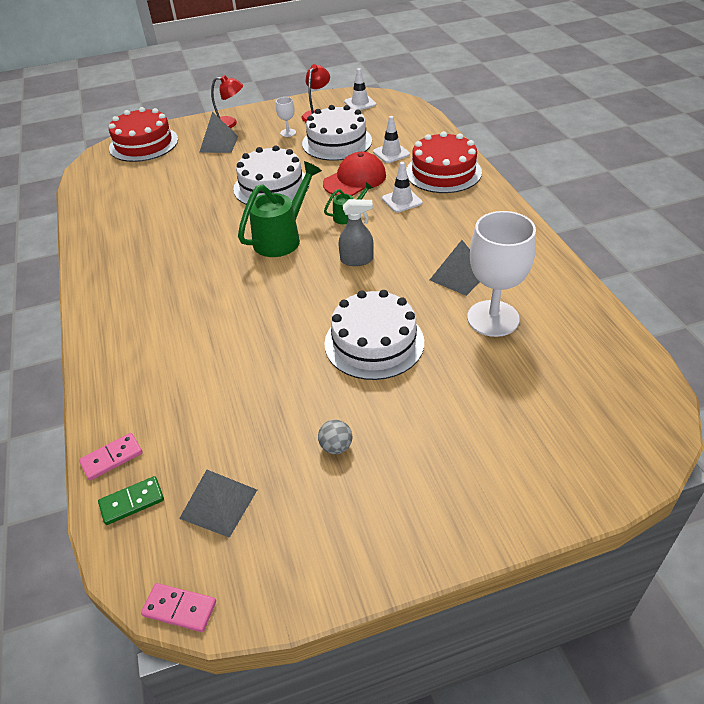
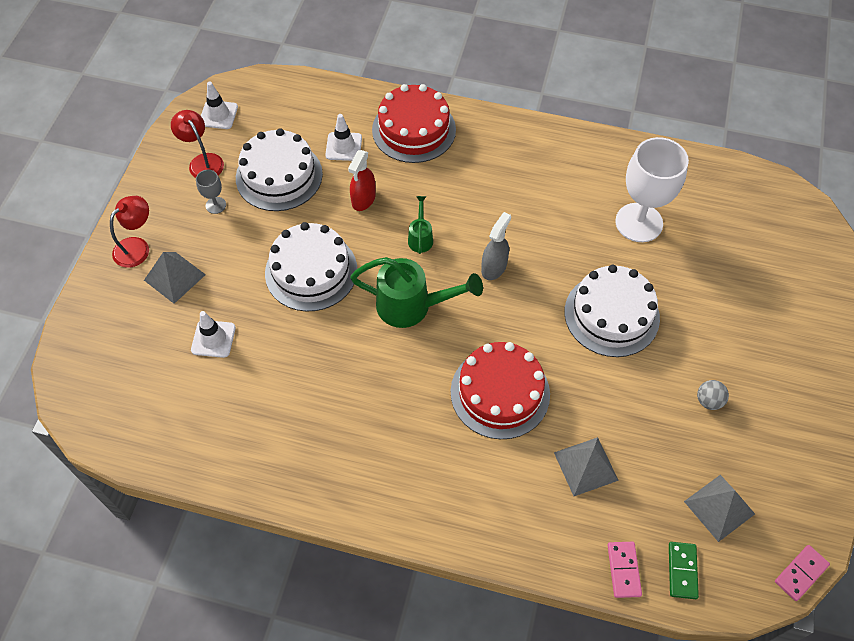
camera: 60 degrees left, 15 degrees up
red cake [109,107,178,162] -> red cake moved to [451,342,550,439]
green watering can [238,161,322,257] -> green watering can turned 120 degrees clockwise [350,257,483,328]
white goblet [276,97,296,137] -> grey goblet [196,170,226,214]
red cap [323,152,386,196] -> red spray bottle [348,150,376,211]
white traffic cone [382,162,422,213] -> white traffic cone moved to [191,311,236,358]
grey pyramid [430,240,479,296] -> grey pyramid moved to [554,437,619,496]

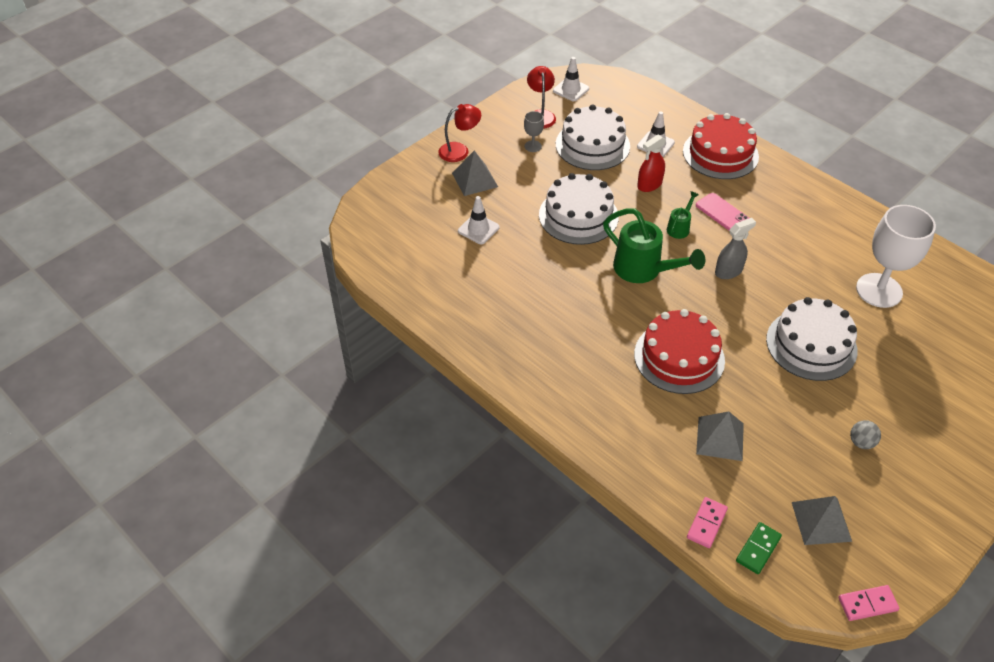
camera: 30 degrees right, 10 degrees down
none -> pink phone [696,193,749,230]

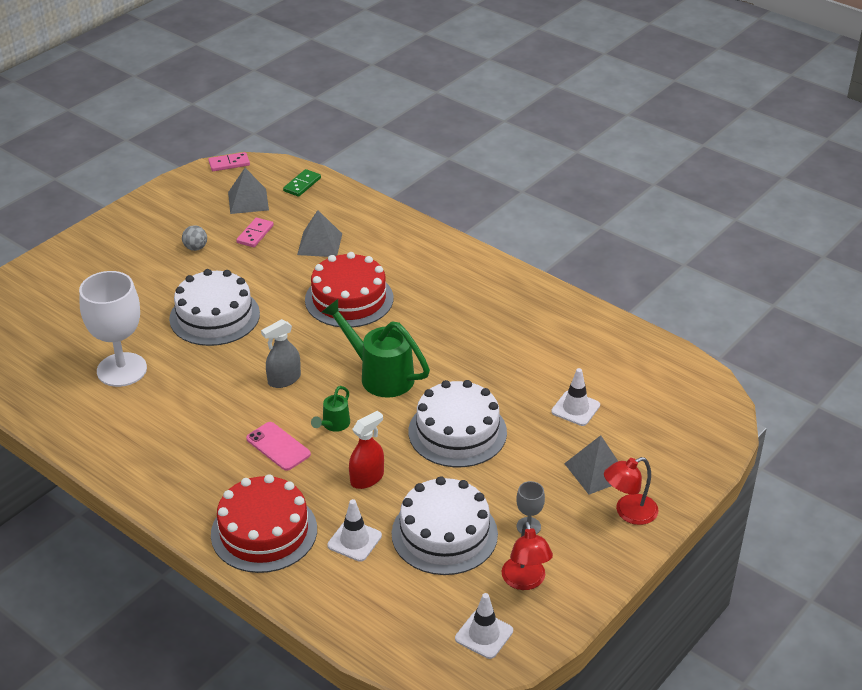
camera: 175 degrees right, 10 degrees down
pink domino [687,497,728,548] -> pink domino moved to [236,218,274,247]

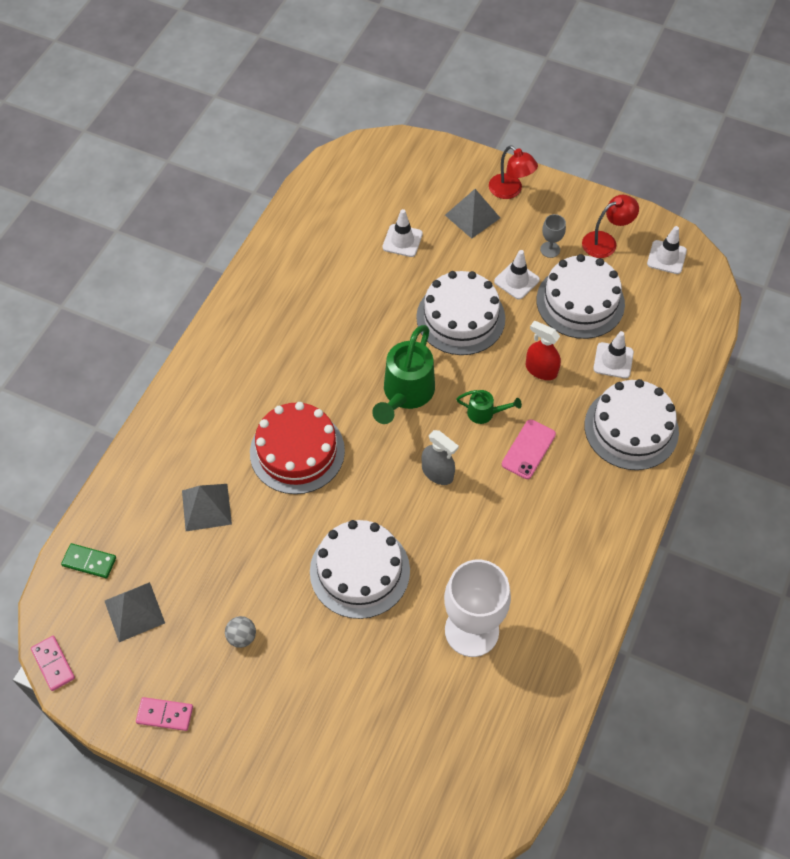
camera: 105 degrees left, 20 degrees up
red cake [211,474,317,573] -> white cake [584,379,679,470]
pink domino [236,218,274,247] -> pink domino moved to [136,697,193,731]
none -> white traffic cone [494,250,540,300]

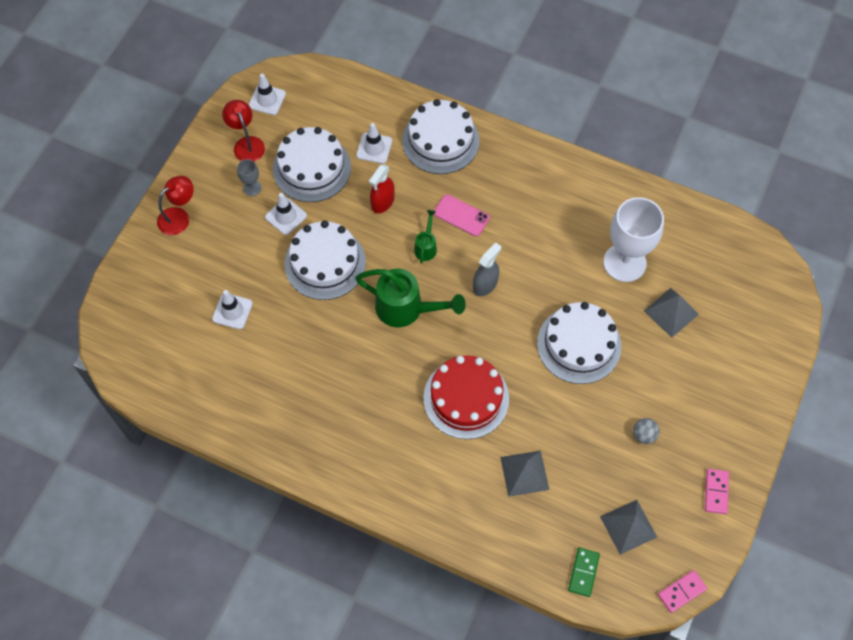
camera: 90 degrees left, 5 degrees up
grey pyramid [445,189,500,239] -> grey pyramid moved to [644,288,699,338]

